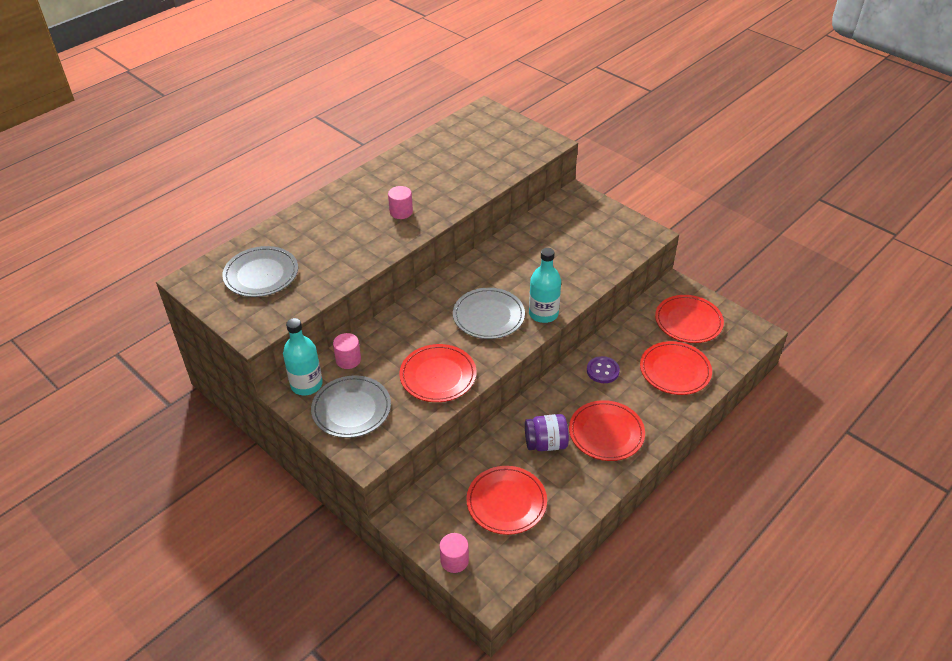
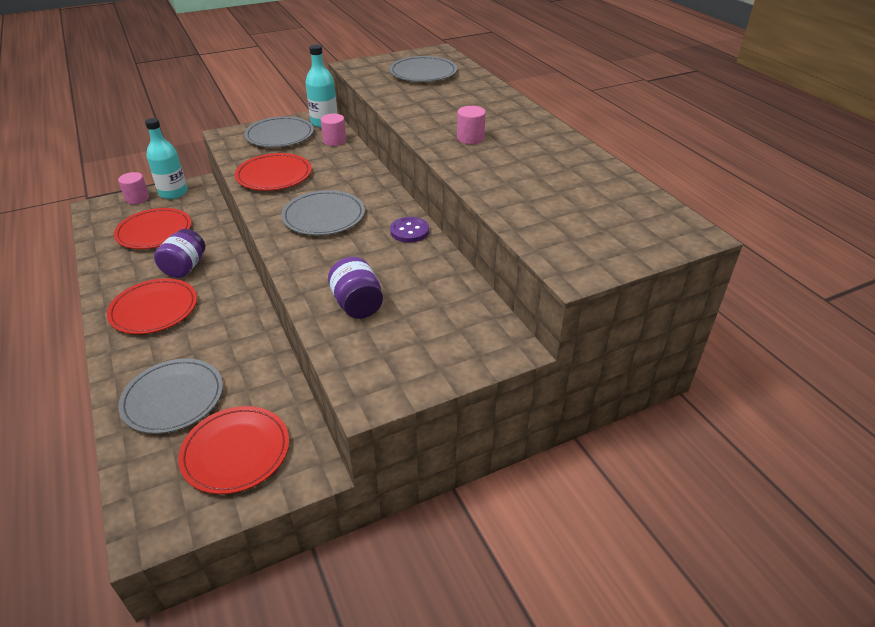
camera: 110 degrees right, 5 degrees down
turquoise bottle [529,248,561,323] -> turquoise bottle moved to [145,118,187,199]
purple button [587,356,620,383] -> purple button moved to [390,217,429,243]
red plate [640,341,712,395] -> grey plate [118,358,223,434]
none -> purple jar [328,257,383,319]

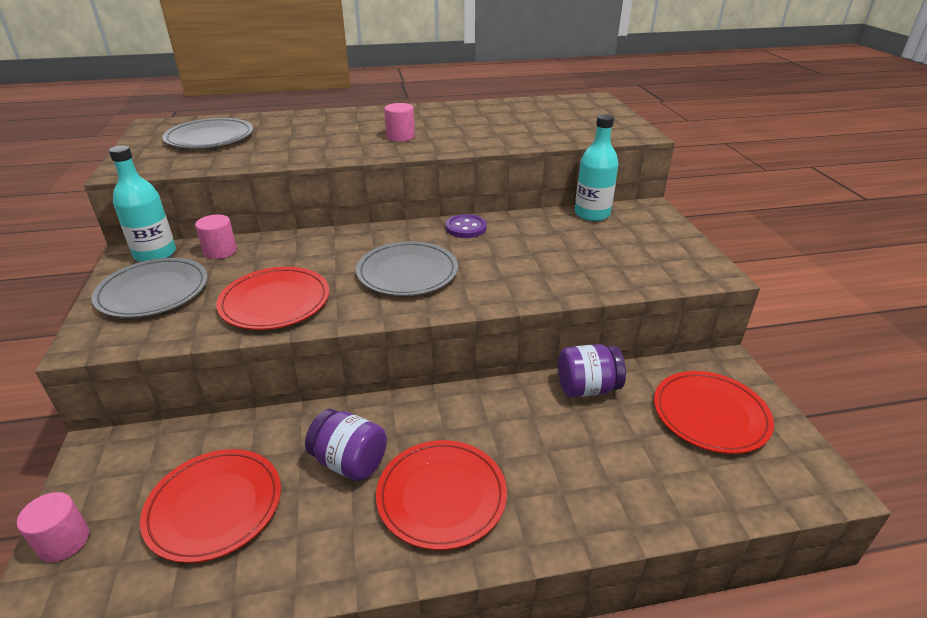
camera: 75 degrees left, 5 degrees down
grey plate [118,358,223,434] -> none
turquoise bottle [145,118,187,199] -> turquoise bottle moved to [575,114,619,221]
purple jar [328,257,383,319] -> purple jar moved to [558,344,626,397]

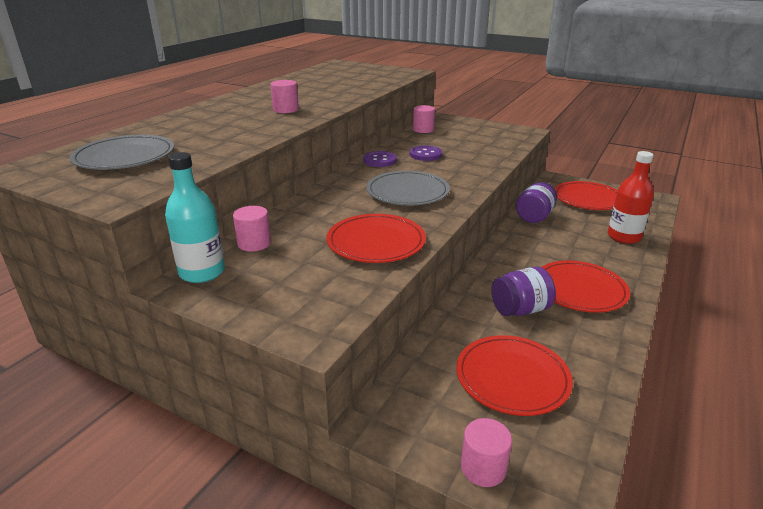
camera: 50 degrees left, 5 degrees down
grey plate [92,258,208,318] -> none
turquoise bottle [575,114,619,221] -> pink cylinder [413,105,435,133]
none -> purple button [410,145,442,161]
none -> red bottle [608,151,654,244]

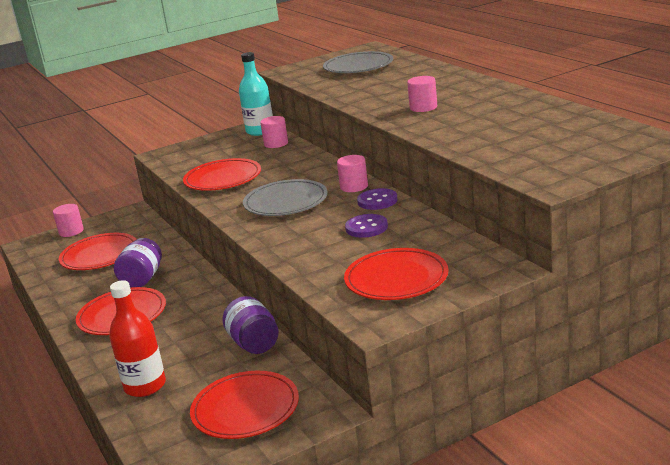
camera: 125 degrees right, 5 degrees down
pink cylinder [413,105,435,133] -> pink cylinder moved to [337,155,368,192]
none -> red plate [344,248,449,300]

